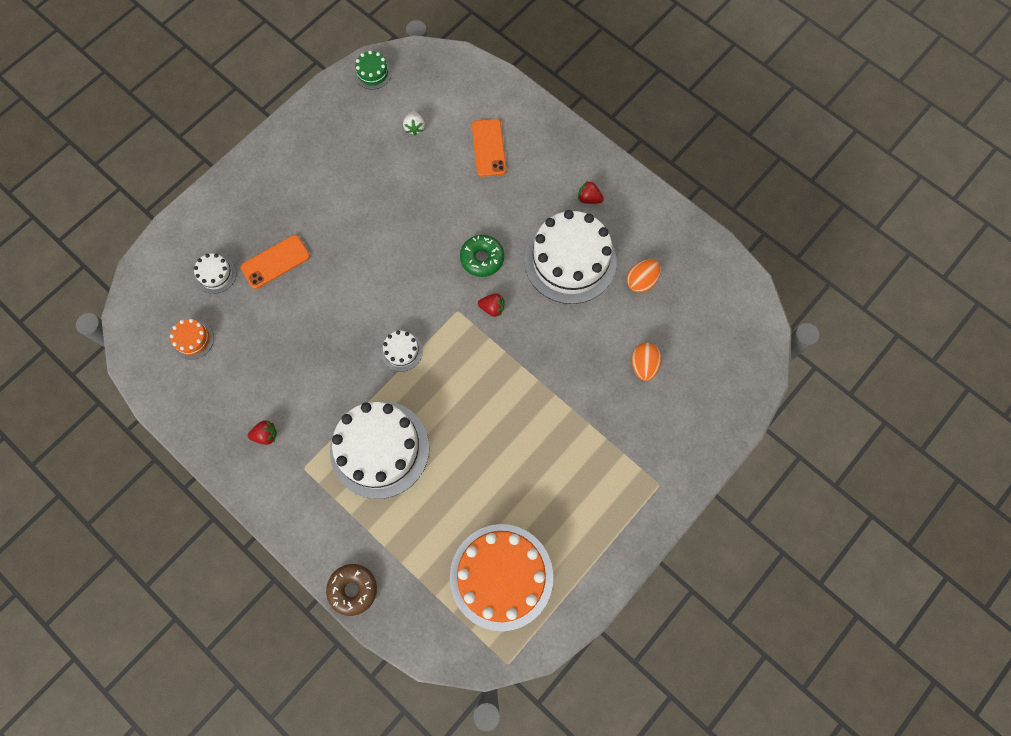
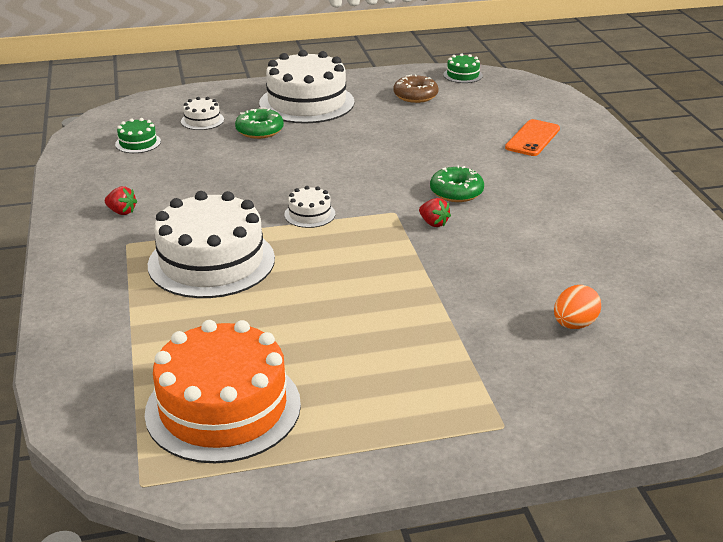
camera: 35 degrees right, 40 degrees down
orange cake [170,319,214,360] -> green cake [115,118,161,153]
orange phone [240,235,310,289] -> green donut [235,108,284,139]
brown donut [326,564,377,616] -> brown donut moved to [393,74,439,103]
white strawberry [403,111,425,136] -> none
white cake [524,210,617,304] -> white cake moved to [259,50,355,124]
red strawberry [578,180,604,204] -> none
orange egg [627,259,661,293] -> none

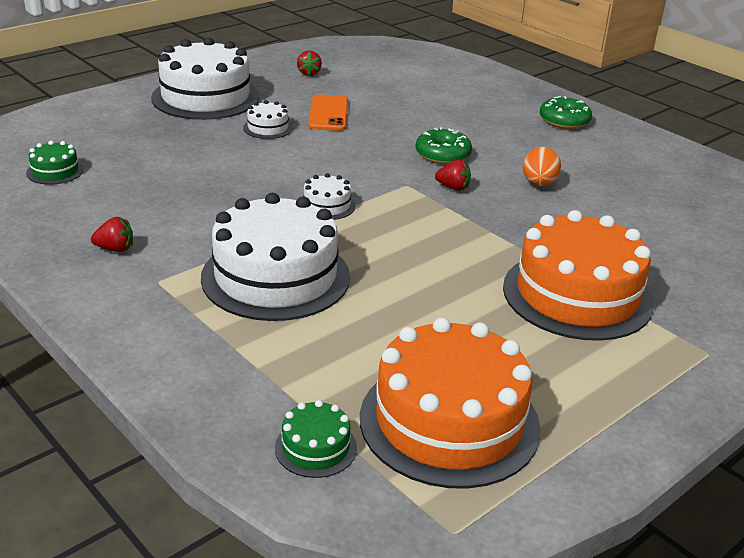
camera: 30 degrees left, 0 degrees up
white cake [181,97,224,130] -> white cake moved to [243,100,293,139]
green donut [235,108,284,139] -> green donut moved to [539,96,592,129]
brown donut [393,74,439,103] -> red strawberry [297,50,322,76]
green cake [443,53,483,83] -> green cake moved to [275,400,357,478]
orange phone [505,119,560,156] -> orange phone moved to [308,94,348,131]
orange egg [554,285,601,329] -> orange egg moved to [523,147,561,186]
none -> orange cake [503,210,654,341]

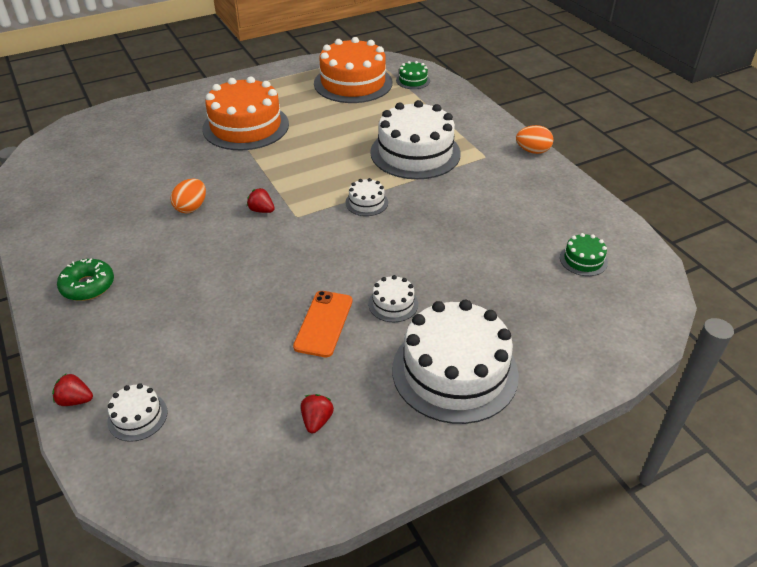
camera: 165 degrees left, 10 degrees up
red strawberry [91,217,133,252] -> red strawberry moved to [52,373,93,406]
green donut [416,127,472,164] -> none
none -> white cake [108,383,168,442]
none -> orange egg [516,125,553,154]

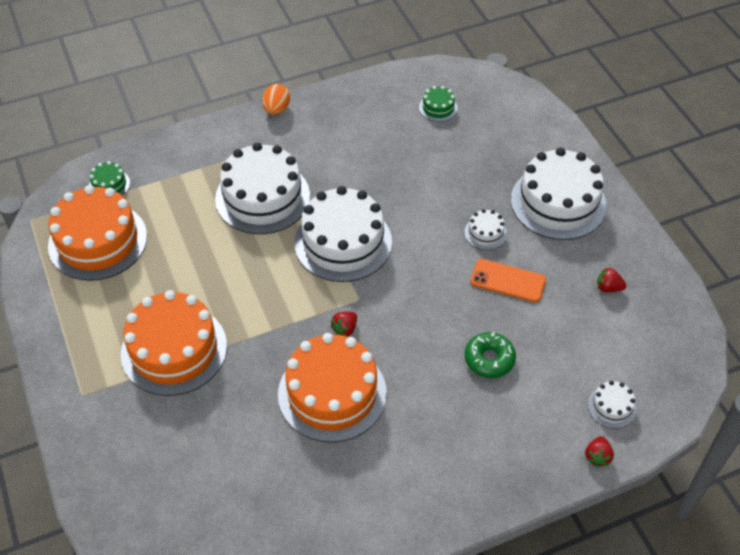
camera: 85 degrees left, 10 degrees up
green donut [57,259,114,301] -> green donut moved to [465,332,516,378]
orange egg [171,178,206,213] -> orange cake [278,333,387,443]
white cake [345,178,388,216] -> white cake [294,186,392,282], size x2.29

